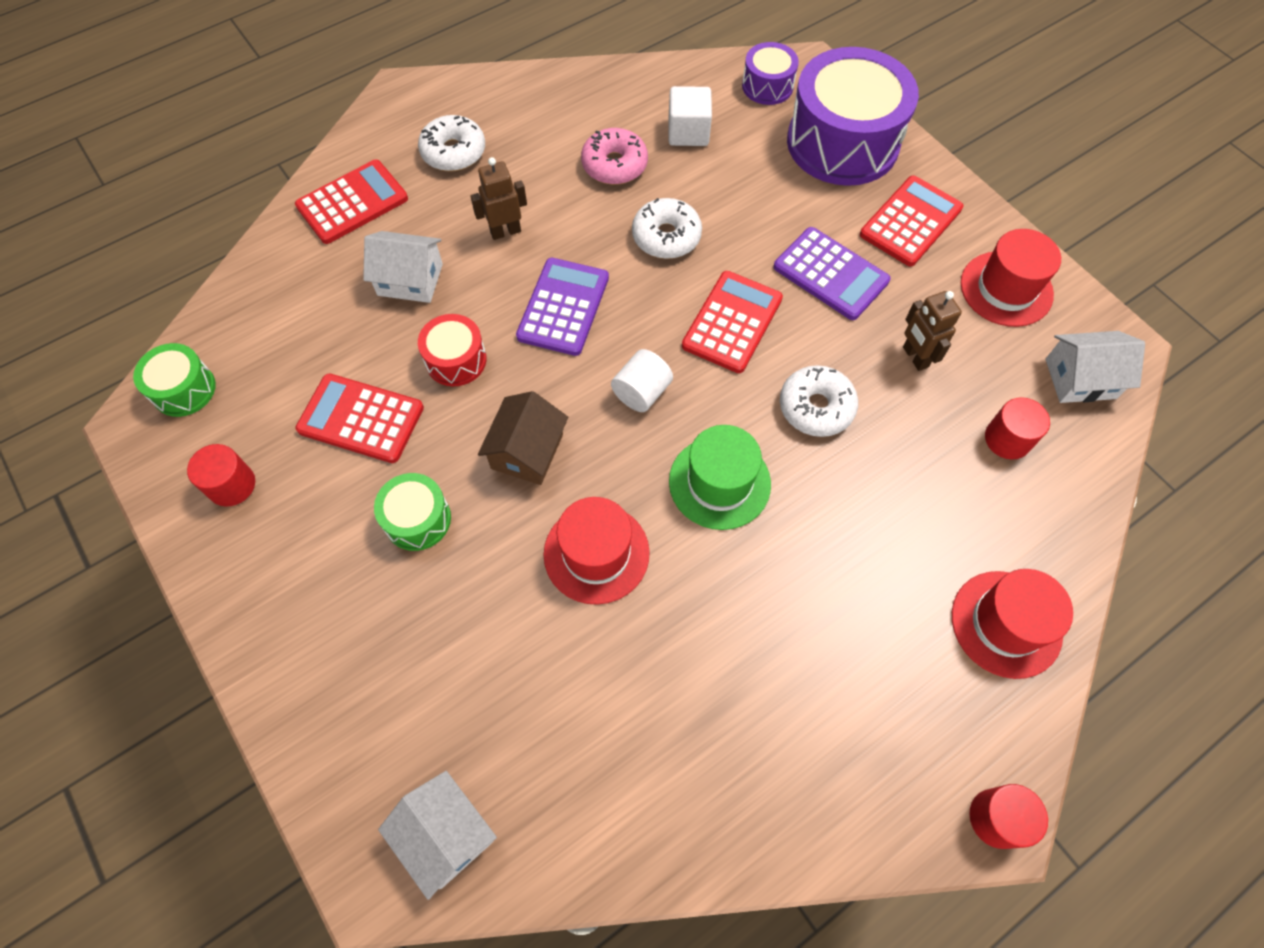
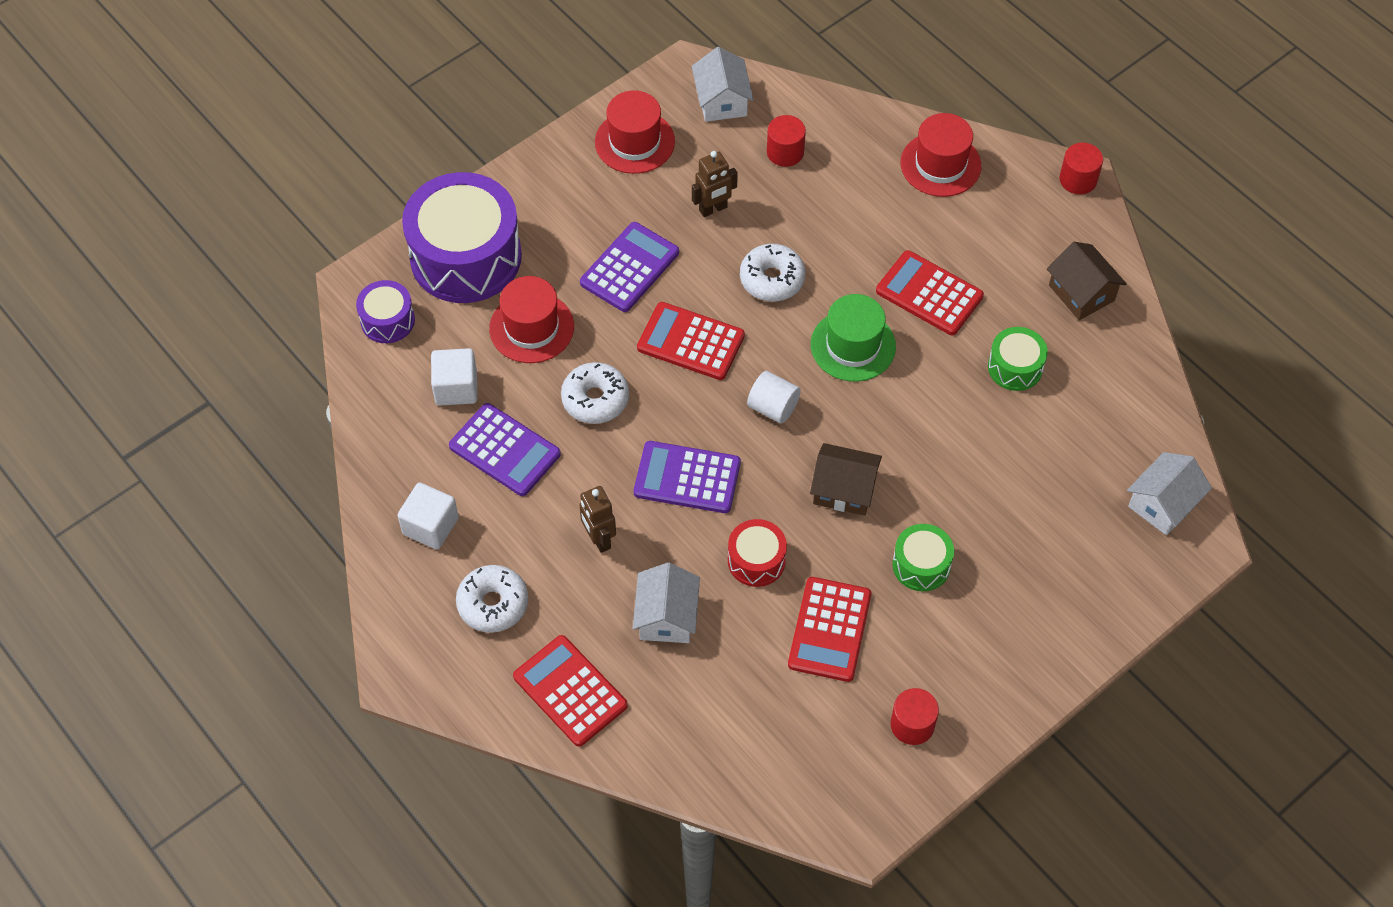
camera: 95 degrees left, 5 degrees down
green drum [133,343,216,417] -> green drum moved to [988,327,1048,391]
red hat [544,497,650,605] -> red hat moved to [489,276,574,363]
pink donut [581,128,648,185] -> purple calculator [449,403,561,496]
red calculator [860,176,964,266] -> red calculator moved to [876,250,984,335]
none -> white cube [397,482,459,550]
none -> brown house [1047,242,1126,320]

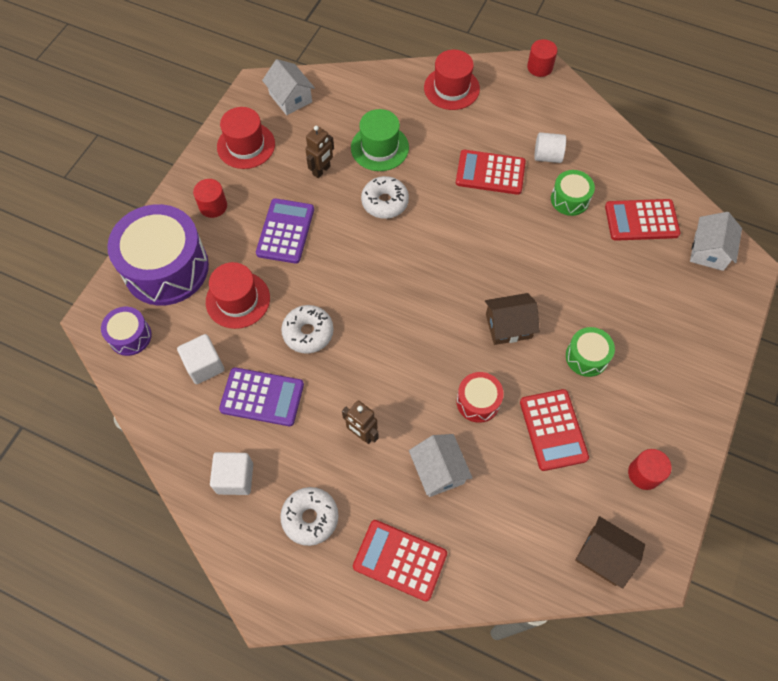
camera: 25 degrees left, 5 degrees up
purple calculator [634,441,741,513] -> none
red calculator [637,302,745,380] -> red calculator moved to [605,199,680,241]
white cylinder [747,371,801,424] -> white cylinder moved to [534,132,566,163]
red cylinder [767,115,806,167] -> red cylinder moved to [193,179,227,218]
green hat [811,294,896,382] -> green hat moved to [351,109,409,171]
brown house [1047,242,1126,320] -> brown house moved to [575,516,645,589]

